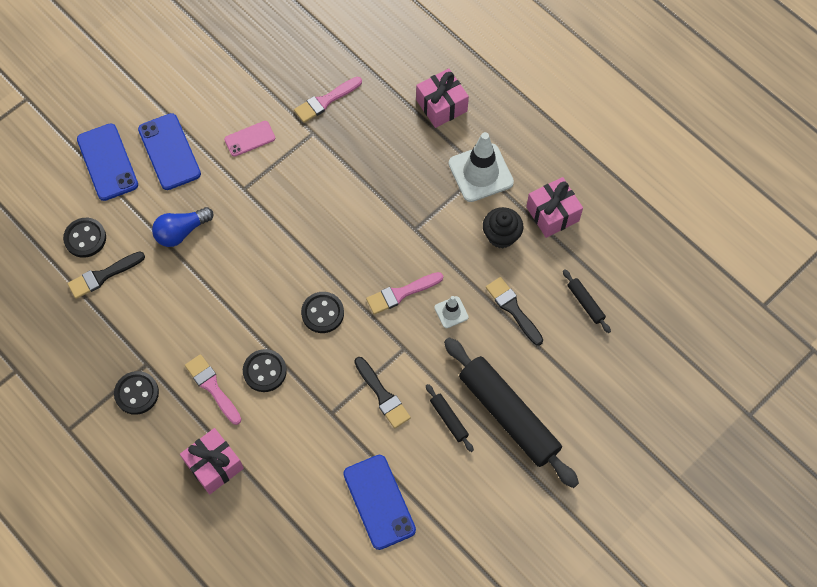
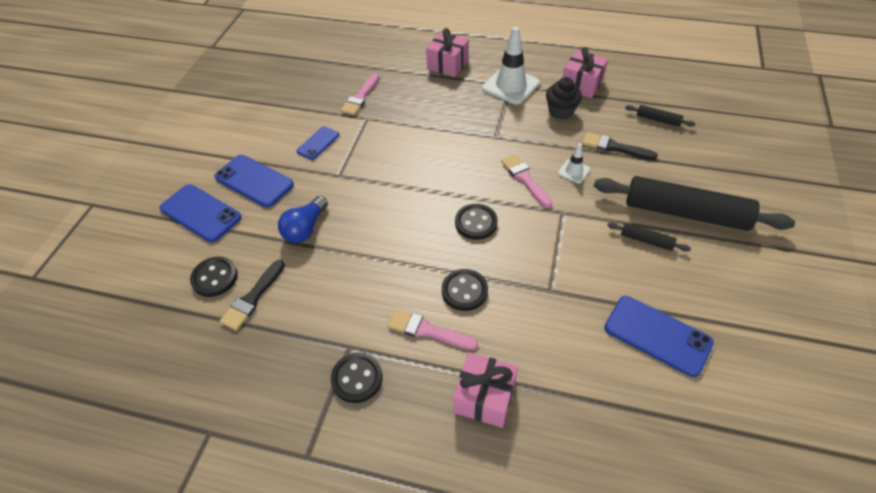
camera: 30 degrees left, 15 degrees down
pink phone [224,121,275,157] -> blue phone [296,126,339,160]
black brush [354,357,411,428] -> none
pink brush [366,272,443,315] -> pink brush turned 120 degrees clockwise [501,154,552,208]

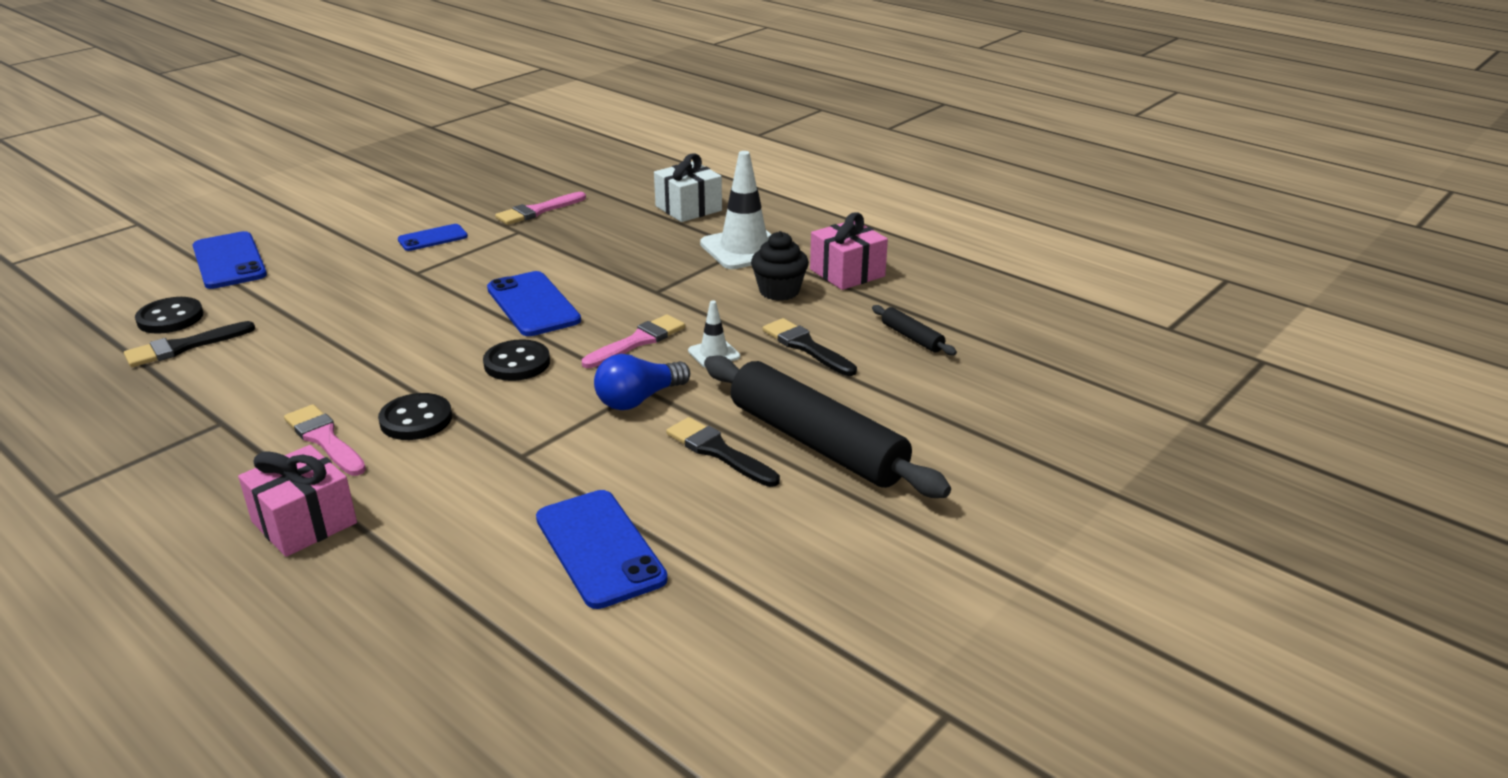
camera: 25 degrees right, 20 degrees down
blue phone [214,155,294,207] -> blue phone moved to [487,271,581,336]
blue light bulb [278,196,328,243] -> blue light bulb moved to [594,354,690,410]
black button [331,353,383,403] -> none
pink gift [426,28,469,77] -> white gift [654,153,722,222]
pink brush [501,154,552,208] -> pink brush turned 45 degrees clockwise [582,314,685,368]
black rolling pin [607,222,691,252] -> black brush [666,417,780,487]

